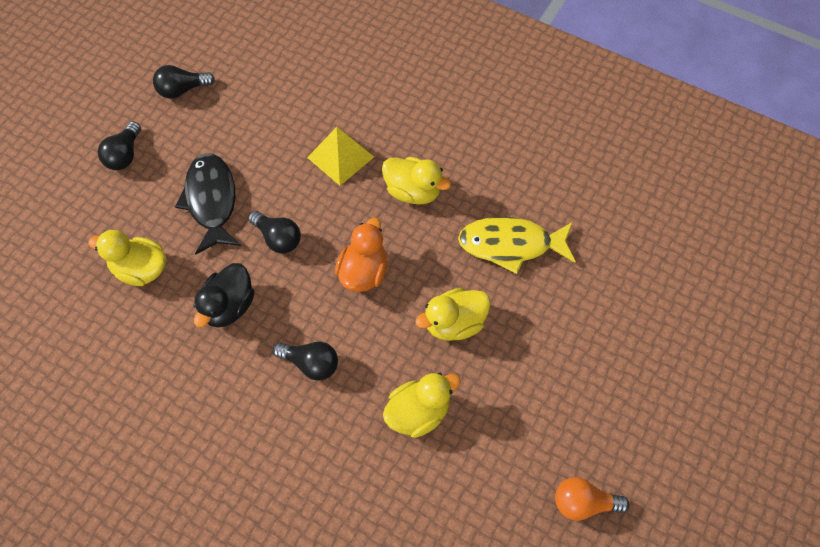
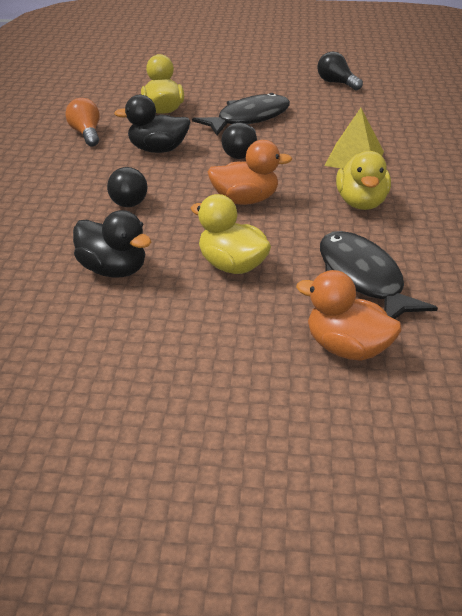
camera: 65 degrees right, 25 degrees down
black light bulb [98,121,141,170] -> none
yellow duck [383,373,461,438] -> black duck [73,210,151,277]
yellow fish [458,217,576,274] -> black fish [320,231,438,319]
orange light bulb [555,477,629,521] -> orange light bulb moved to [65,98,100,146]
none -> orange duck [296,270,402,361]

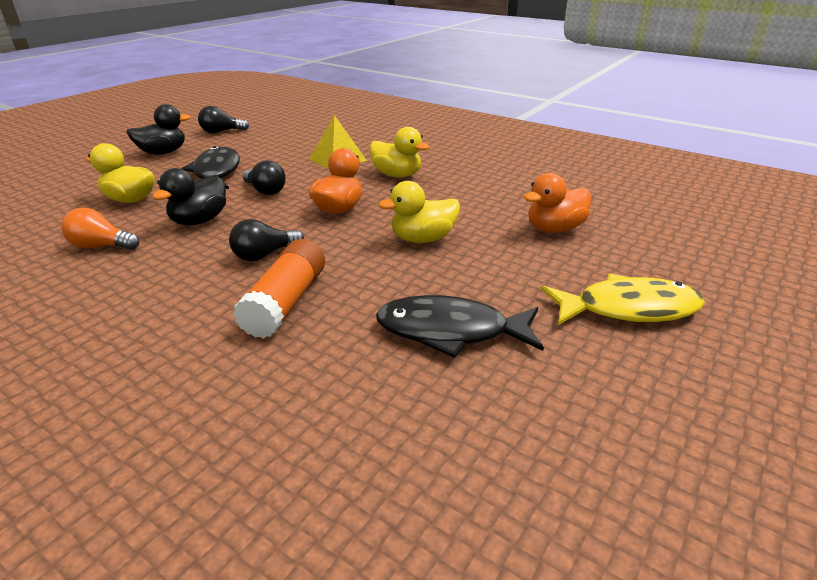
camera: 60 degrees left, 5 degrees down
black duck [73,210,151,277] -> black duck moved to [126,104,190,155]
black light bulb [107,167,147,207] -> black light bulb turned 120 degrees clockwise [229,219,304,261]
black fish [320,231,438,319] -> black fish moved to [376,295,544,358]
none -> orange glue stick [233,239,325,339]
none -> yellow fish [541,273,705,325]

